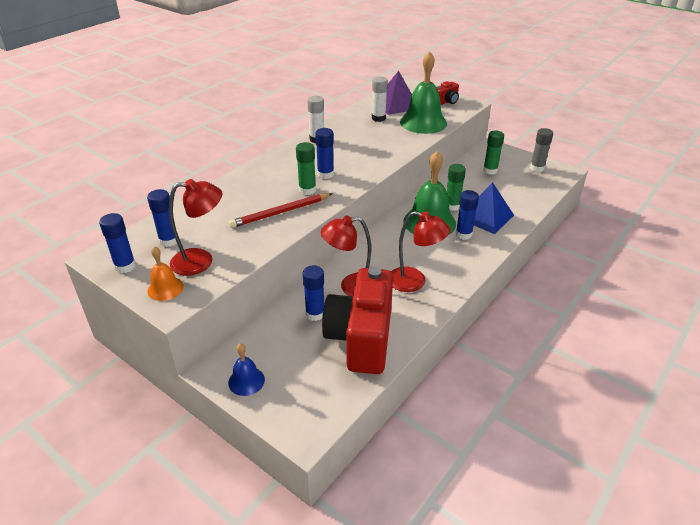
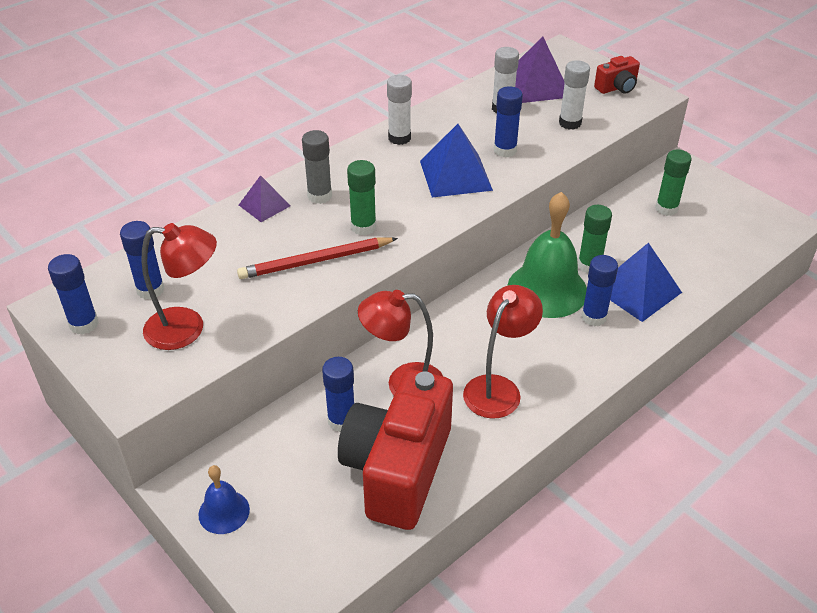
camera: 10 degrees right, 5 degrees up
orange bell [147,246,184,301] -> none
blue glue stick [315,128,334,179] -> blue glue stick moved to [494,86,523,157]
red lamp [391,211,451,292] -> red lamp turned 90 degrees counterclockwise [463,285,543,419]
green bell [400,51,447,134] -> white glue stick [559,60,590,130]
grey glue stick [530,128,553,172] -> grey glue stick moved to [302,130,332,204]
none -> purple pyramid [239,175,291,222]
none -> blue pyramid [420,124,493,198]

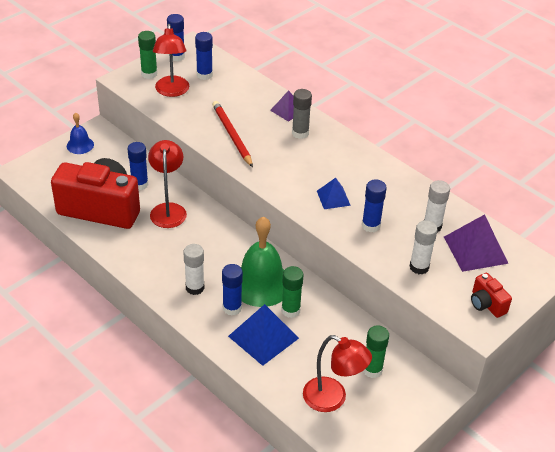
camera: 85 degrees right, 0 degrees up
green glue stick [347,160,376,236] -> green glue stick moved to [138,31,158,79]
white glue stick [387,75,412,145] -> white glue stick moved to [183,244,204,295]
blue pyramid [420,124,493,198] -> blue pyramid [317,178,351,209], size x0.59
red lamp [463,285,543,419] -> red lamp moved to [303,335,372,412]

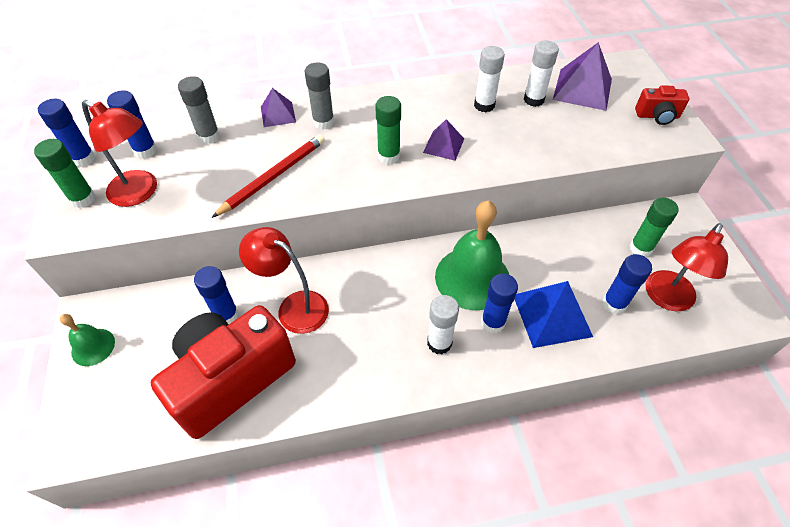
camera: 55 degrees left, 10 degrees up
blue bell [67,113,94,154] -> green bell [60,314,115,366]
red pencil [212,101,253,167] -> red pencil turned 120 degrees clockwise [212,134,325,218]
green glue stick [281,266,303,318] -> green glue stick moved to [375,96,401,164]
red lamp [303,335,372,412] -> red lamp turned 150 degrees clockwise [646,223,728,311]
blue pyramid [317,178,351,209] -> purple pyramid [423,119,464,161]
blue glue stick [362,180,387,232] -> blue glue stick moved to [602,254,652,314]
white glue stick [410,220,438,274] -> white glue stick moved to [474,46,505,112]
none -> grey glue stick [178,76,220,144]

